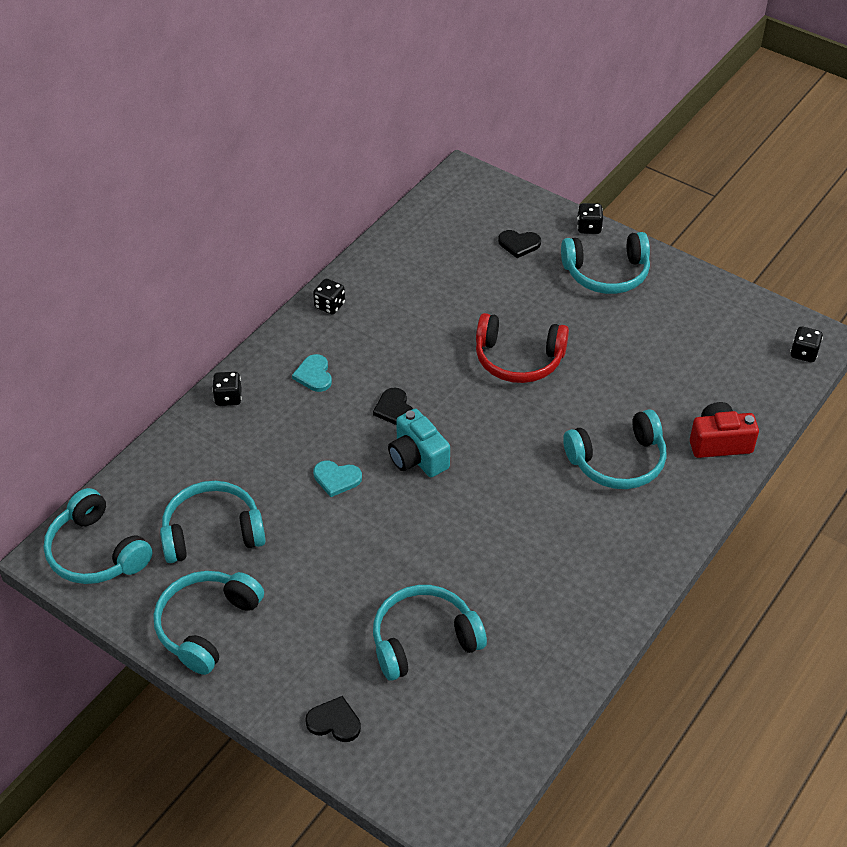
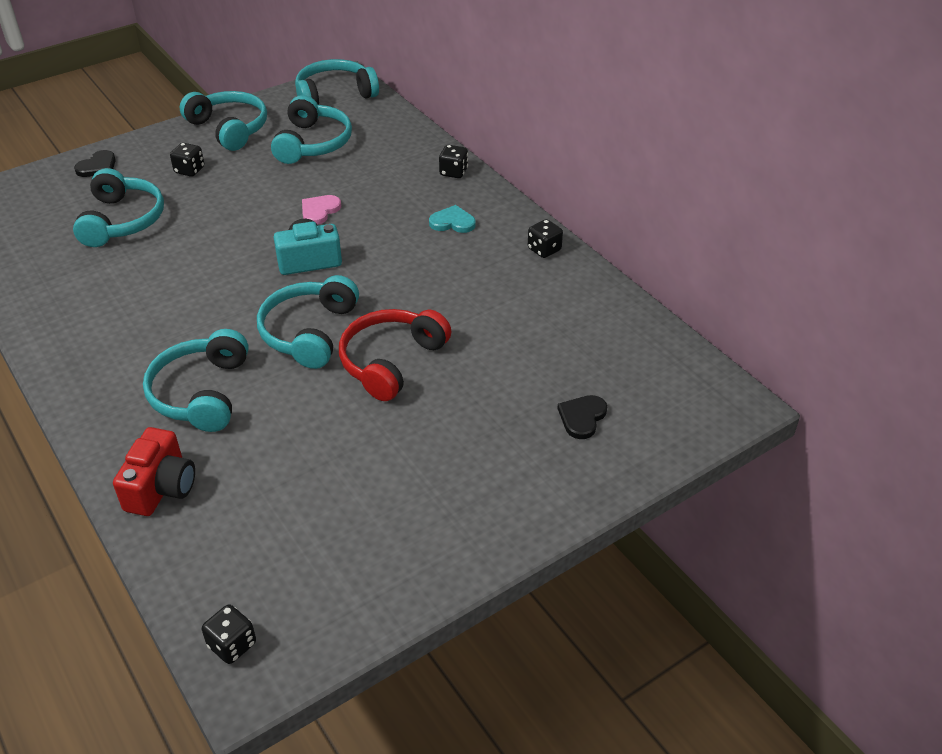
camera: 110 degrees right, 5 degrees down
turquoise heart [313,461,362,497] -> pink heart [302,195,341,225]
black heart [373,388,413,425] -> none
turquoise headphones [561,232,650,294] -> turquoise headphones moved to [257,275,359,369]
black dice [577,203,603,234] -> black dice moved to [170,143,204,177]

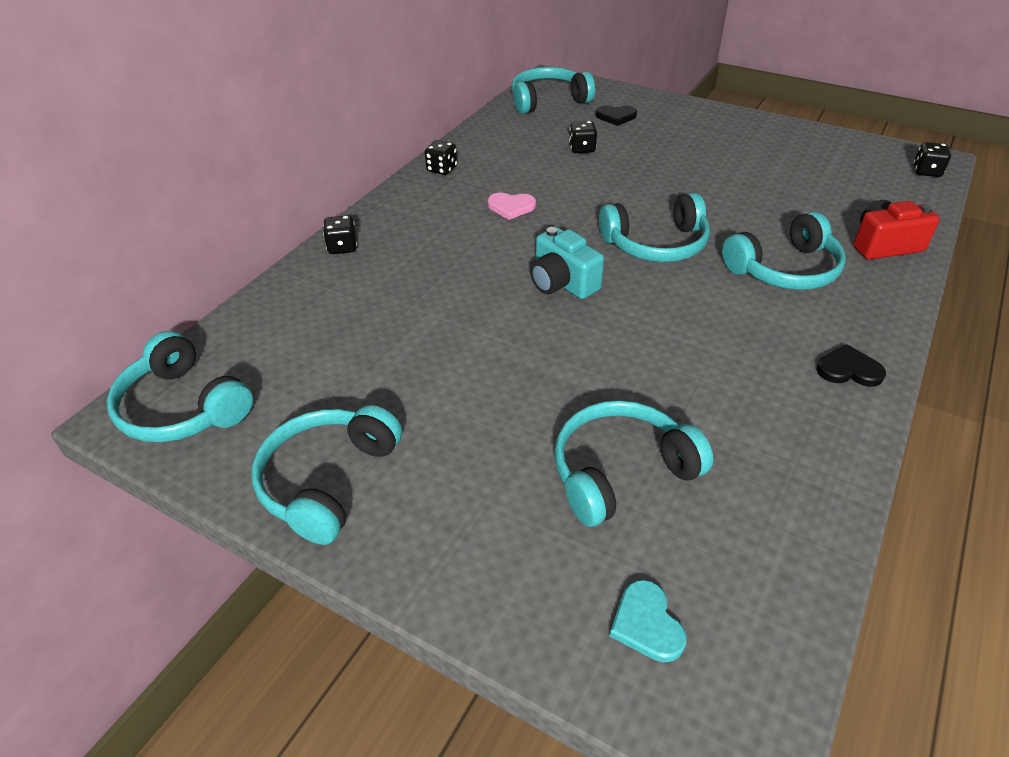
camera: 115 degrees left, 0 degrees up
black heart [74,150,116,177] -> black heart moved to [817,344,886,387]
black dice [170,143,204,177] -> black dice moved to [569,121,597,153]
turquoise headphones [271,95,352,164] -> turquoise headphones moved to [511,67,595,114]
pink heart [302,195,341,225] -> pink heart moved to [488,192,536,220]
red headphones [339,309,452,401] -> none
turquoise heart [429,205,476,233] -> turquoise heart moved to [610,580,687,662]

